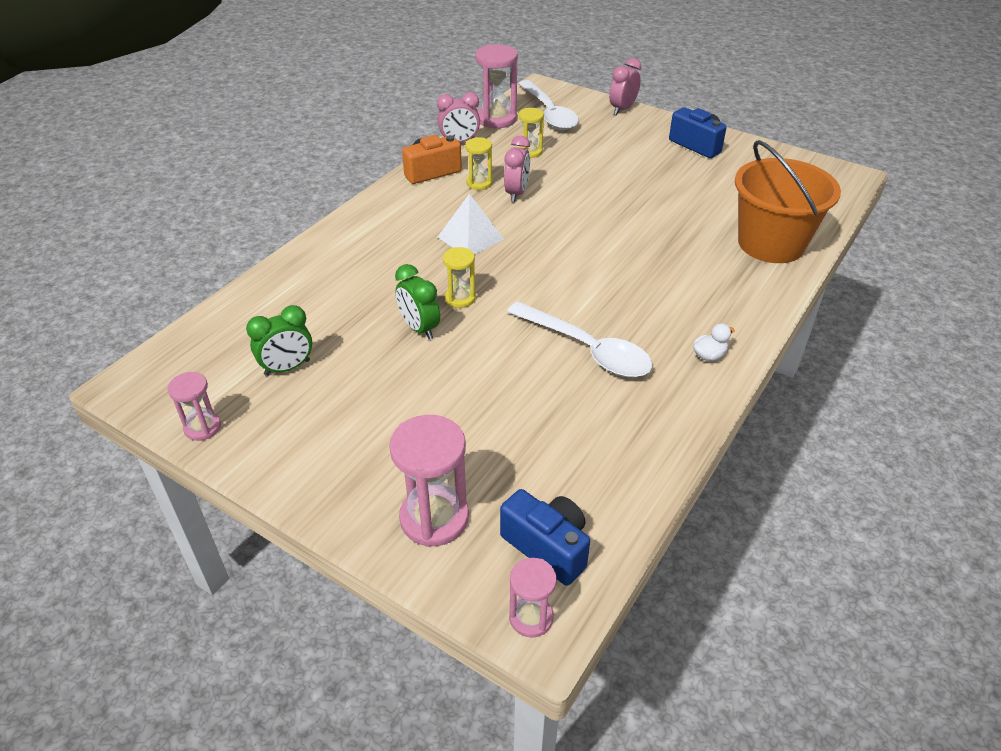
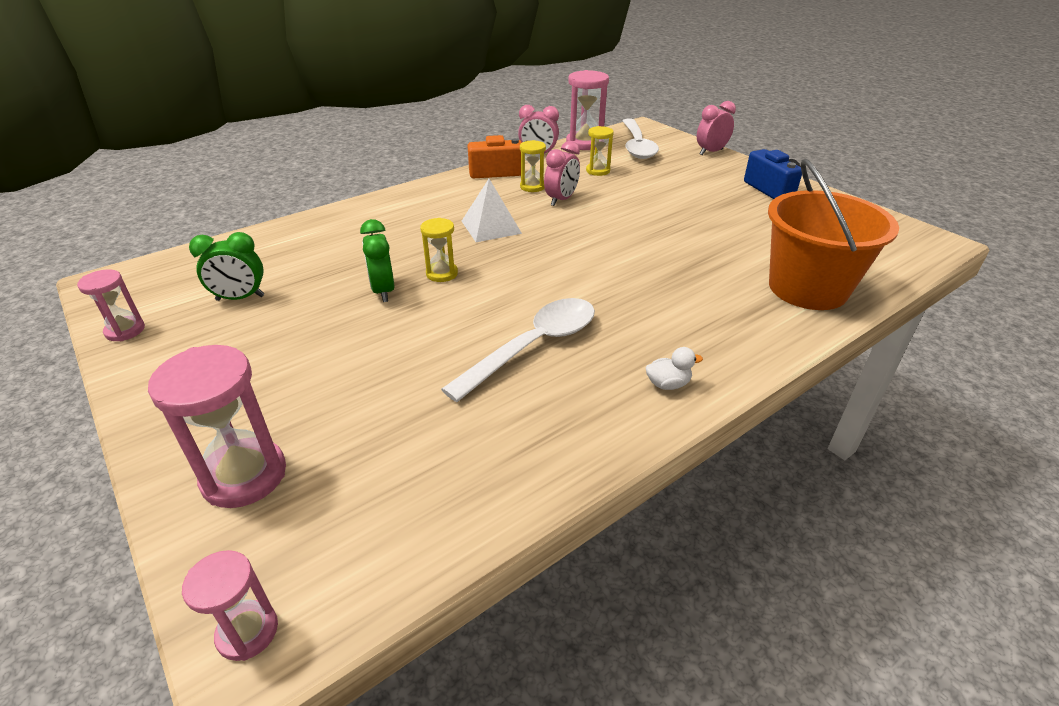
camera: 20 degrees right, 5 degrees down
blue camera [500,489,590,585] -> none
white spoon [507,301,652,377] -> white spoon turned 105 degrees counterclockwise [441,298,595,402]

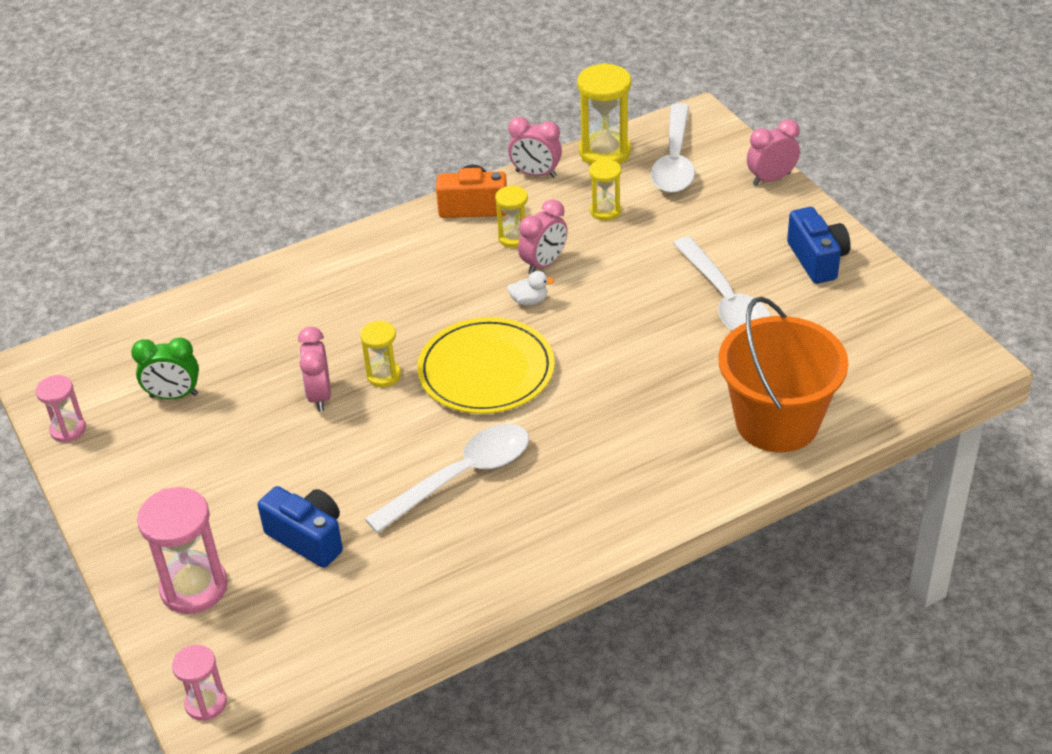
camera: 10 degrees right, 5 degrees up
green clock [360,219,395,302] -> pink clock [298,327,331,411]
white pyramid [462,179,522,242] -> none
pink hourglass [566,70,609,150] -> yellow hourglass [577,63,631,165]
white duck [645,347,703,390] -> white duck moved to [507,271,555,305]
none -> blue camera [258,486,343,568]
none -> yellow plate [417,317,555,414]
none -> white spoon [673,237,771,330]

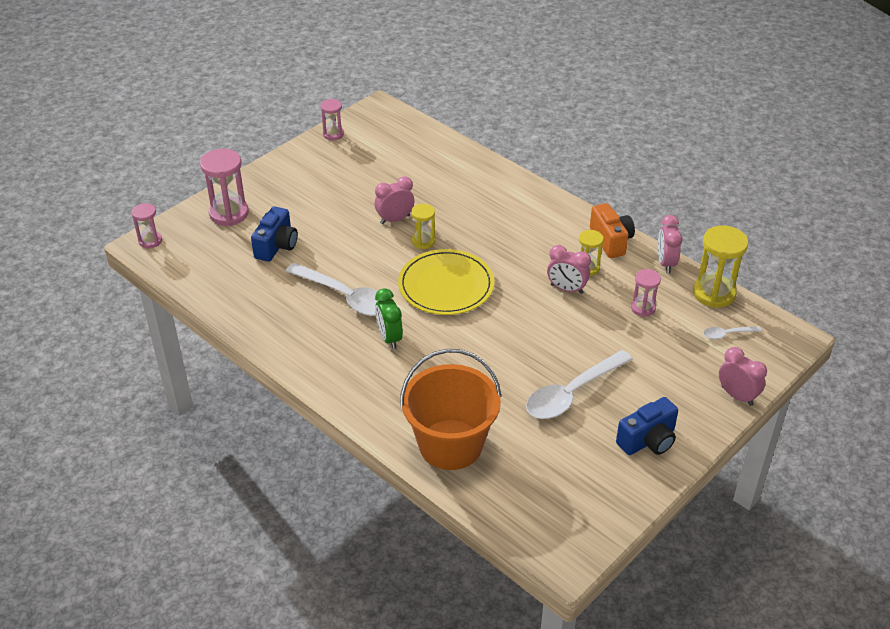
camera: 70 degrees right, 0 degrees up
green clock [131,338,199,399] -> green clock moved to [375,288,403,349]
white duck [507,271,555,305] -> none
yellow hourglass [589,159,621,221] -> pink hourglass [631,269,661,317]
white spoon [651,103,695,193] -> white spoon [703,326,761,339], size x0.46

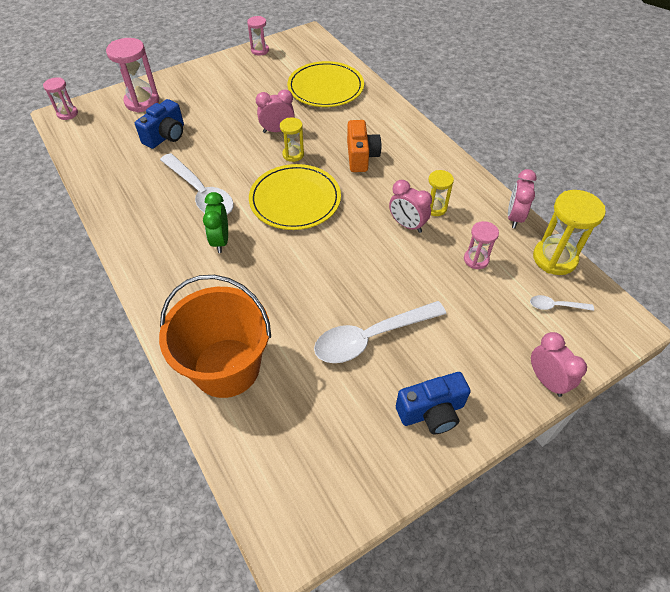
camera: 15 degrees right, 10 degrees up
orange camera [590,203,635,258] -> orange camera moved to [347,120,382,172]
none -> yellow plate [287,61,364,107]

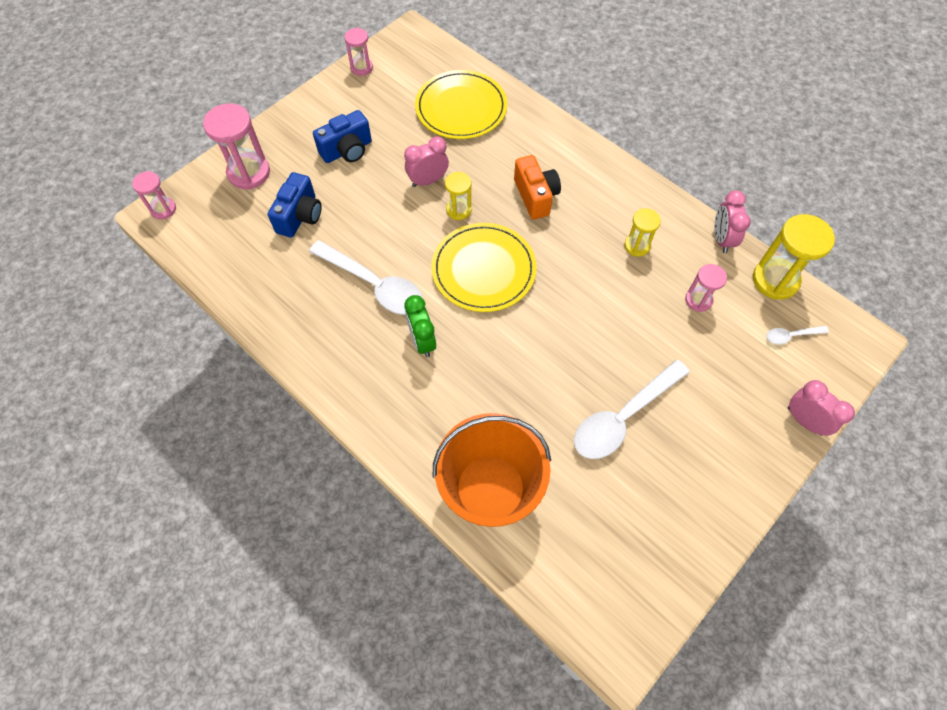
camera: 15 degrees left, 10 degrees up
pink clock [389,180,432,233] -> none
blue camera [396,372,471,434] -> blue camera moved to [313,110,372,163]

